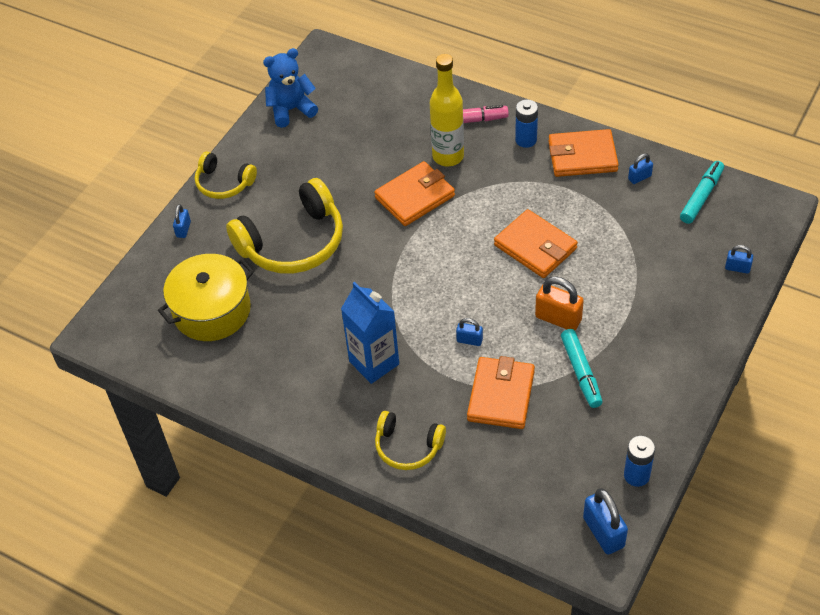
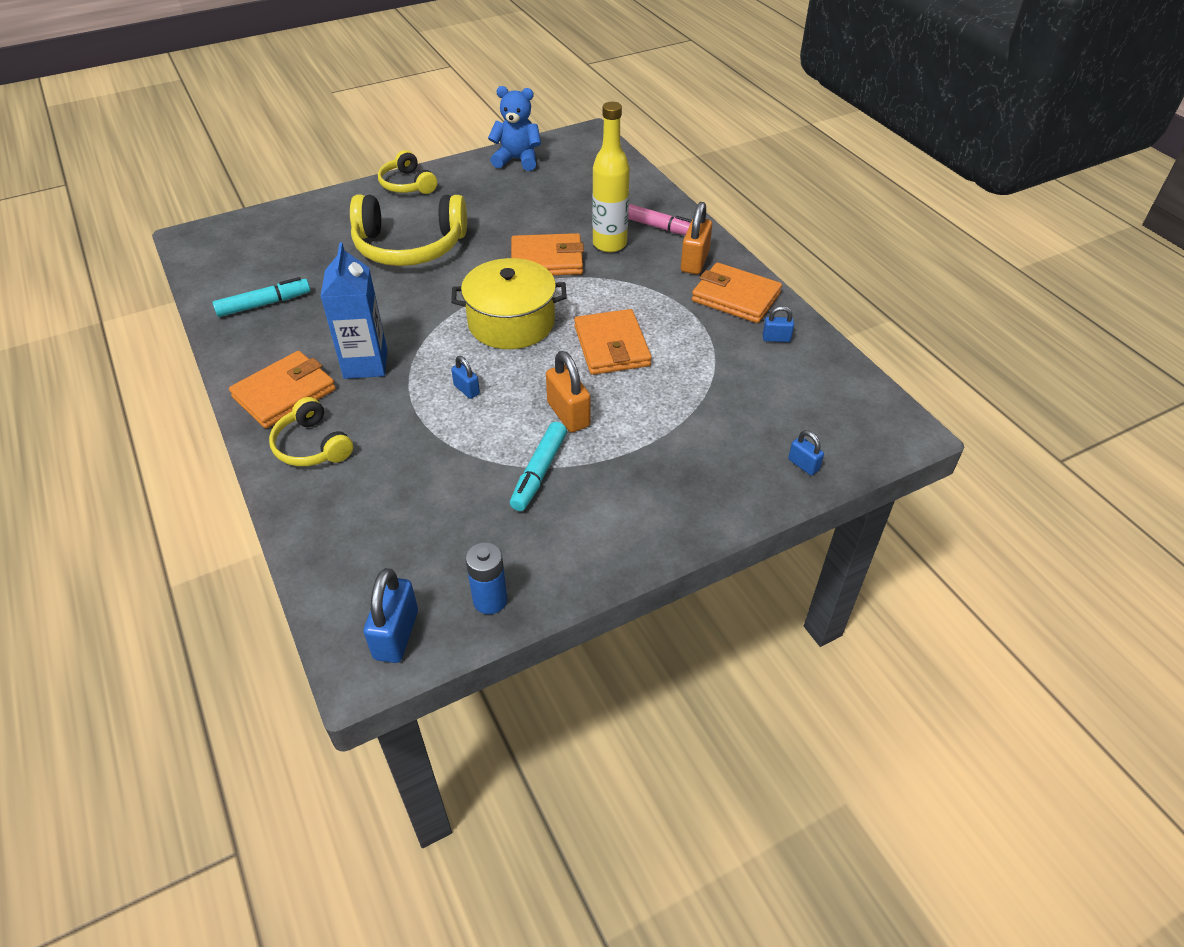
camera: 30 degrees right, 5 degrees down
yellow pot [158,254,254,341] -> yellow pot moved to [451,258,567,349]
blue padlock [173,204,191,238] -> none
orange wallet [467,356,535,429] -> orange wallet moved to [229,351,336,428]
blue battery [515,100,538,148] -> orange padlock [681,202,712,274]
turquoise marker [680,161,724,224] -> turquoise marker moved to [213,277,310,317]

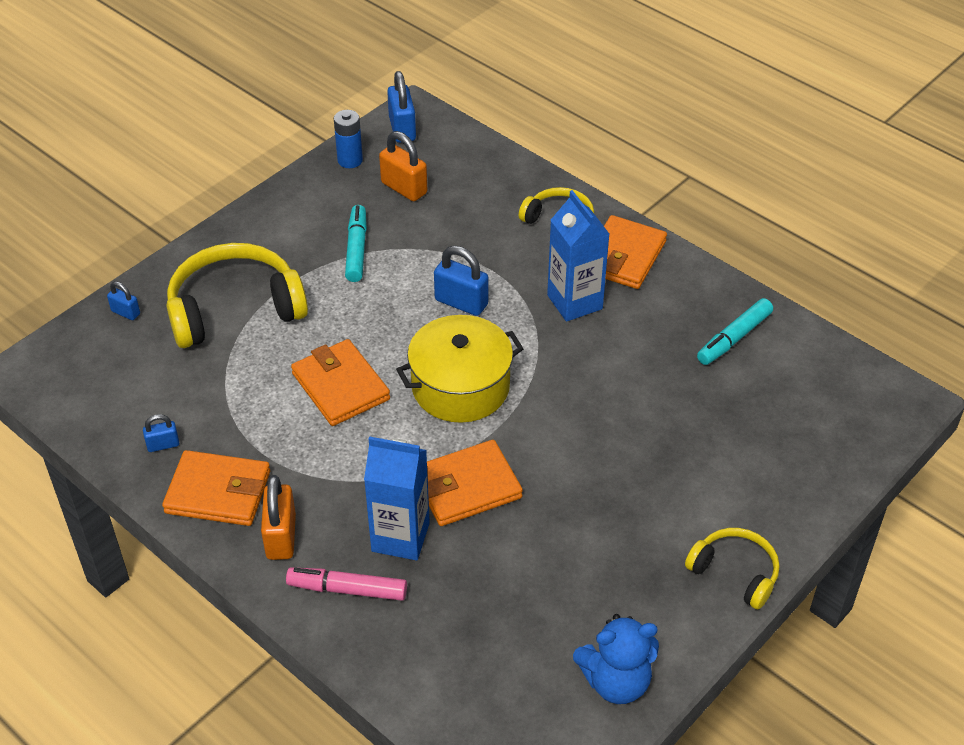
camera: 160 degrees right, 0 degrees up
yellow headphones [350,194,467,266] -> yellow headphones moved to [167,243,308,348]
blue padlock [451,356,480,399] -> blue padlock [434,246,489,316], size x1.79
orange padlock [546,351,591,432] -> orange padlock moved to [379,131,427,201]
yellow bottle [592,102,630,252] -> blue carton [364,436,430,560]

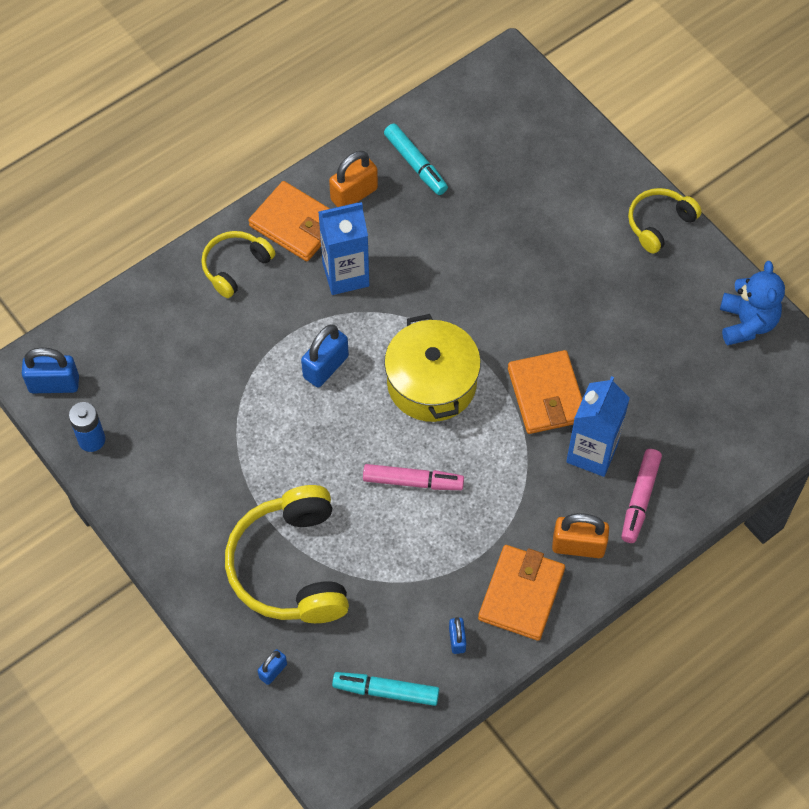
camera: 80 degrees left, 15 degrees up
orange wallet [291,339,390,426] -> pink marker [363,464,464,490]
turquoise marker [345,205,367,282] -> turquoise marker moved to [332,672,439,706]
orange padlock [379,131,427,201] -> orange padlock moved to [329,151,378,207]

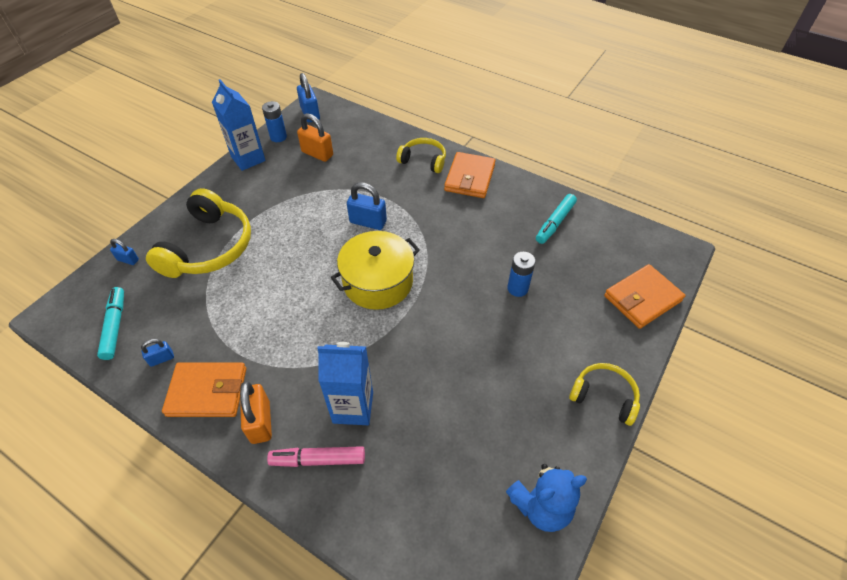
camera: 70 degrees right, 10 degrees down
yellow headphones [225,485,349,623] -> yellow headphones turned 135 degrees clockwise [146,188,251,278]
blue carton [318,202,369,295] -> blue carton moved to [212,79,266,171]
orange padlock [329,151,378,207] -> orange padlock moved to [297,113,333,162]
pink marker [363,464,464,490] -> none
orange wallet [508,350,582,434] -> orange wallet moved to [604,264,685,329]
none -> blue battery [507,252,535,297]

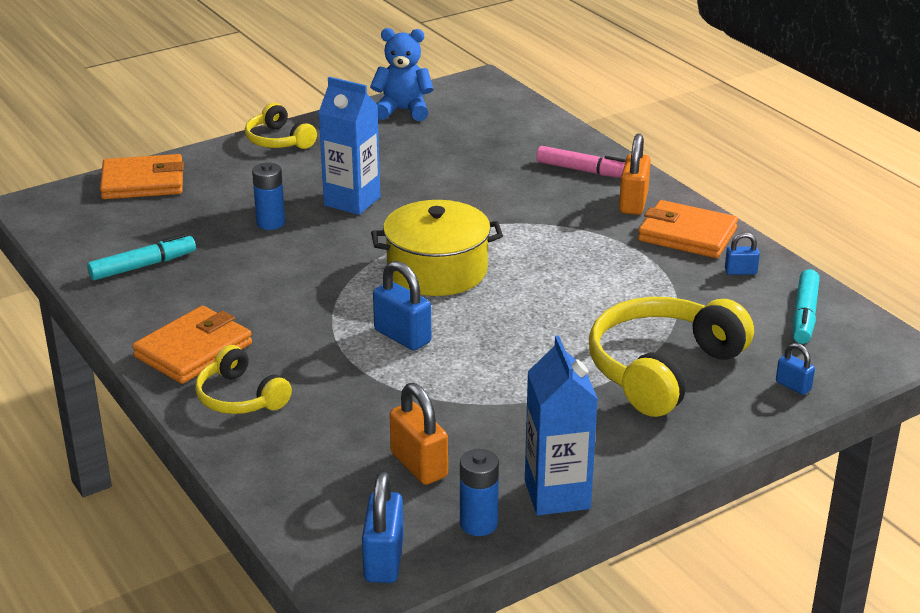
camera: 155 degrees left, 20 degrees down
blue carton [317,342,373,425] -> blue carton moved to [318,77,380,215]

